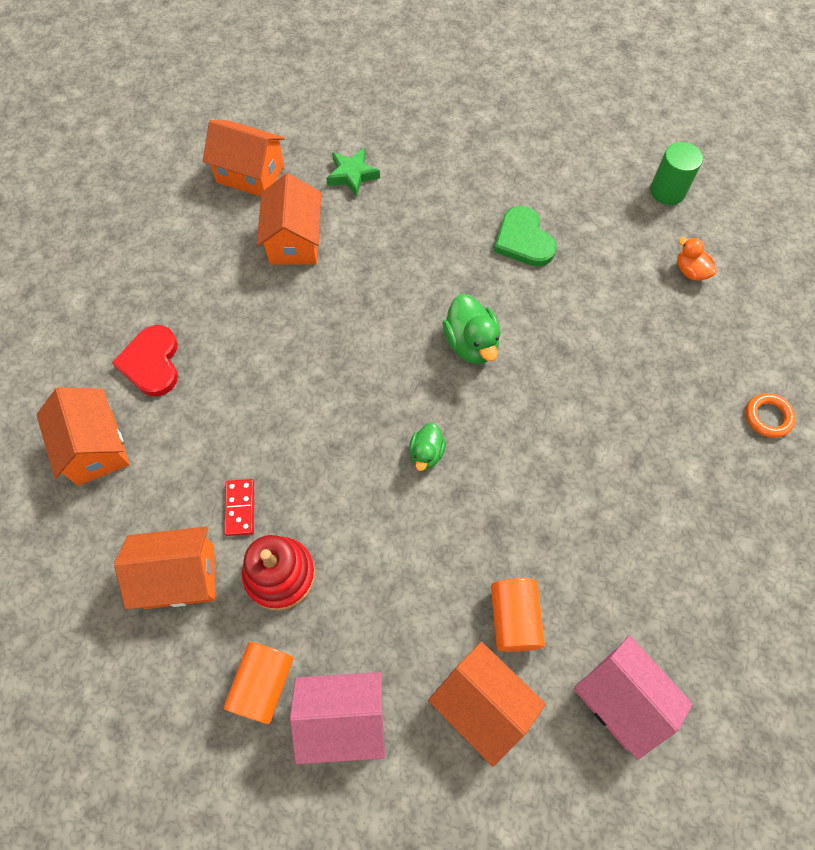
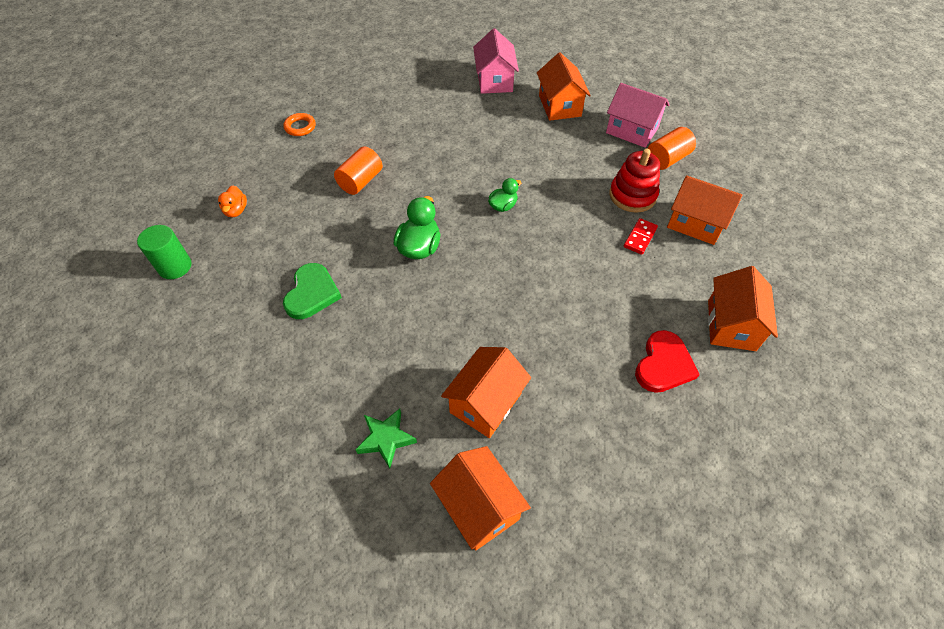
camera: 145 degrees left, 10 degrees down
orange cylinder [491,578,545,652] -> orange cylinder moved to [334,146,383,195]

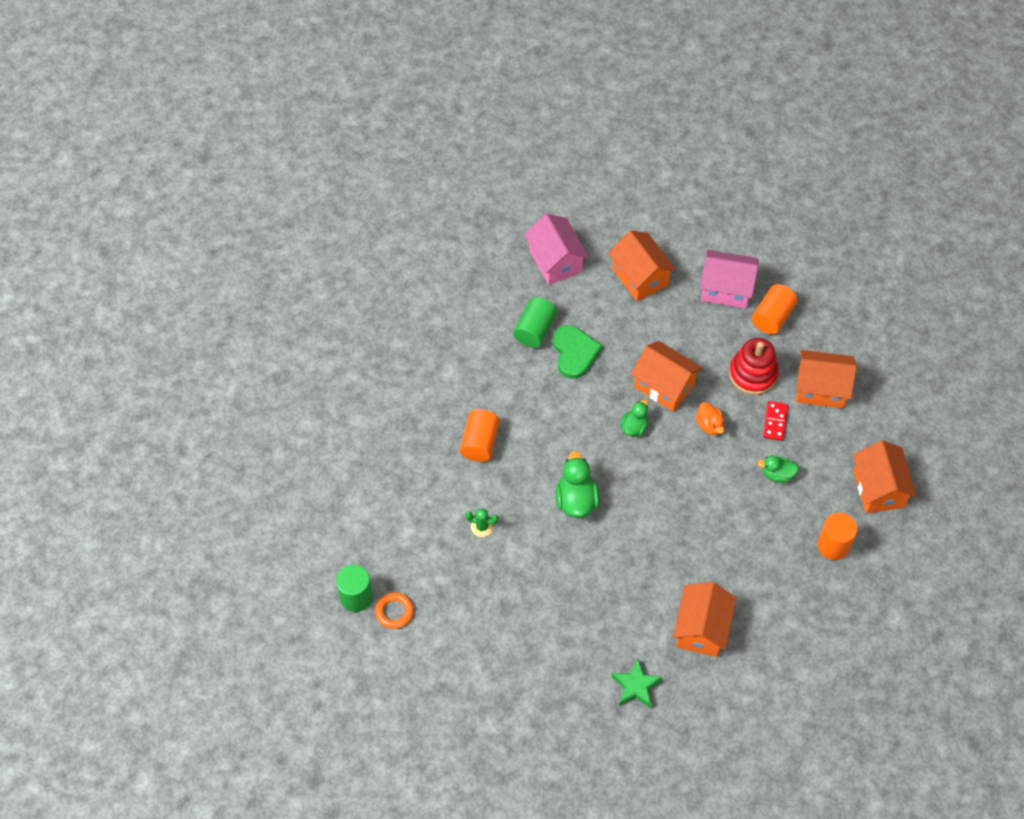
camera: 20 degrees left, 5 degrees up
orange duck [218,185,247,217] -> orange duck moved to [696,402,724,435]
orange ring [283,113,316,136] -> orange ring moved to [375,592,414,629]
green heart [283,263,342,319] -> green heart moved to [553,325,602,379]
orange house [430,446,531,551] -> orange house moved to [631,341,702,412]
red heart [635,330,700,393] -> orange cylinder [818,513,857,560]
none -> green cactus [465,508,498,537]
none -> green cylinder [513,297,557,348]
none -> green duck [758,455,799,483]

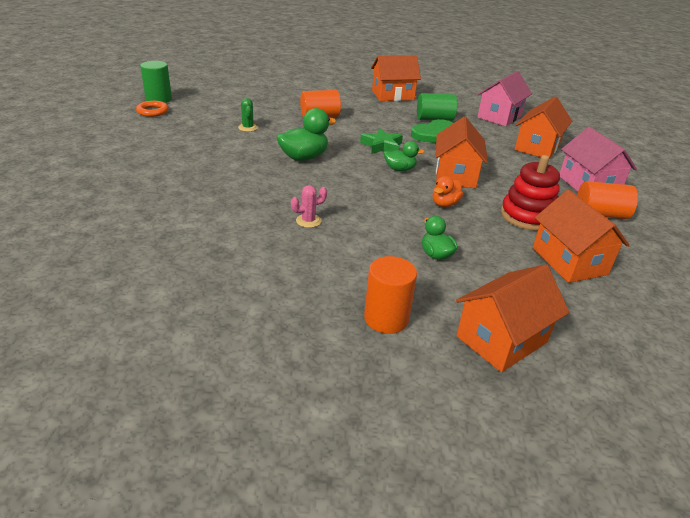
camera: 60 degrees right, 25 degrees down
green star [611,659,663,708] -> green star moved to [360,128,403,154]
orange house [673,582,737,657] -> orange house moved to [371,55,421,101]
red domino [763,401,788,441] -> none
none -> pink cactus [291,185,327,228]

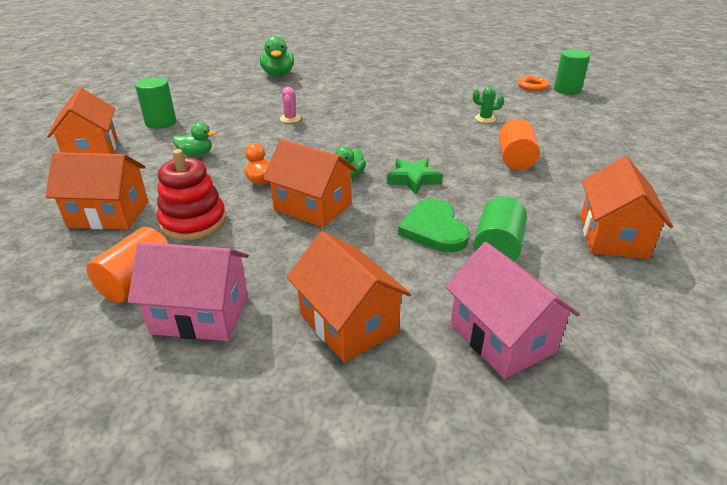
camera: 115 degrees right, 0 degrees up
green duck [276,108,336,161] -> green duck moved to [260,36,294,77]
orange cylinder [364,256,417,334] -> green cylinder [135,77,176,129]

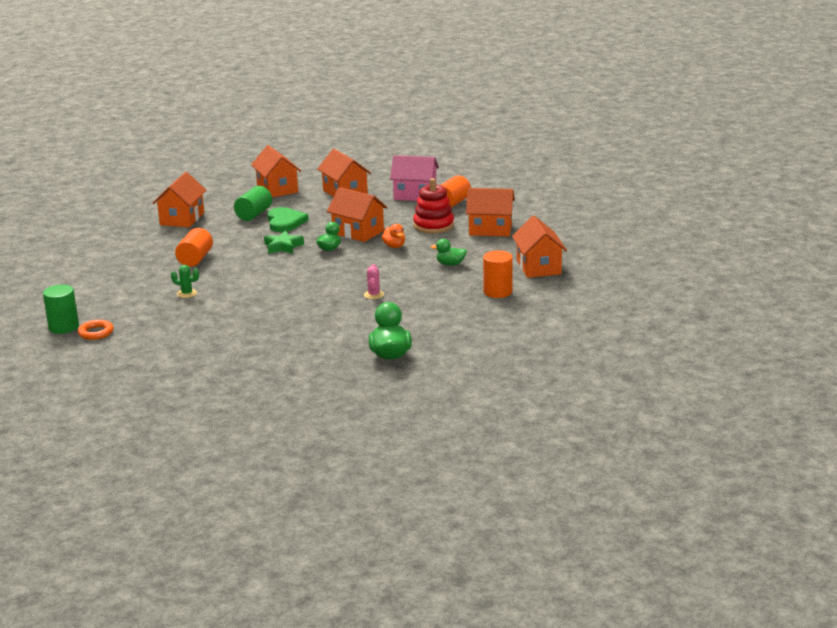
camera: 175 degrees left, 10 degrees down
green cylinder [135,77,176,129] -> orange cylinder [483,251,513,298]
pink house [445,242,580,379] -> orange house [251,145,301,198]

